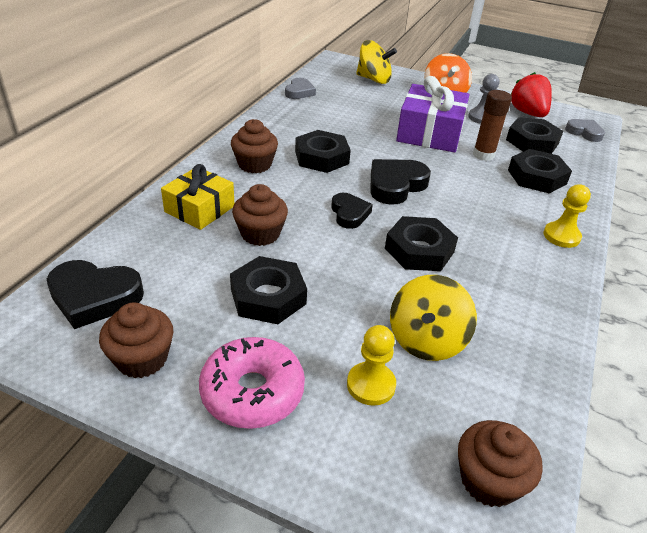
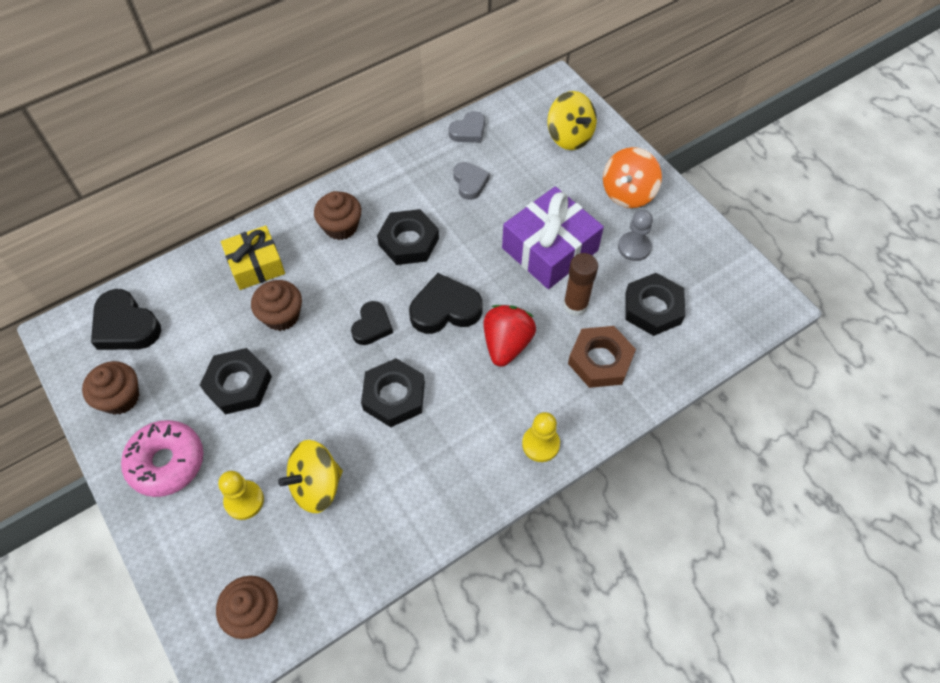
camera: 35 degrees right, 20 degrees up
black nut [508,149,572,193] -> brown nut [568,326,636,388]
red strawberry [511,72,552,117] -> red strawberry moved to [484,305,536,367]
grey heart [565,119,605,142] -> grey heart moved to [453,162,490,200]

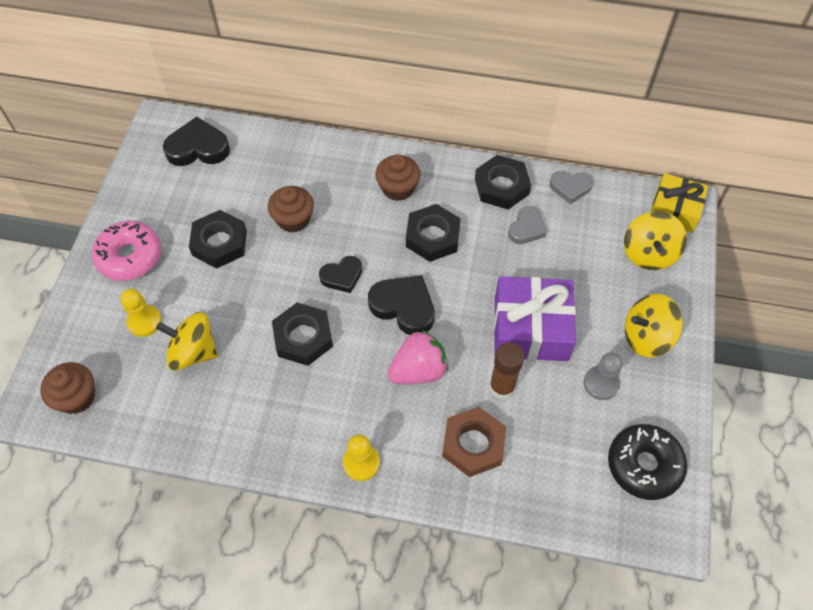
camera: 45 degrees right, 0 degrees up
brown cupcake [82,361,139,415] -> none
black heart [91,289,161,350] -> black heart turned 90 degrees clockwise [163,117,230,166]
yellow gift [221,225,285,290] -> yellow gift moved to [651,173,708,232]
red strawberry [484,305,536,367] -> pink strawberry [387,330,448,384]
orange spinning top [603,147,662,208] -> yellow spinning top [625,294,683,357]
black nut [625,273,685,336] -> black nut moved to [475,155,531,210]
none -> black donut [608,424,687,500]

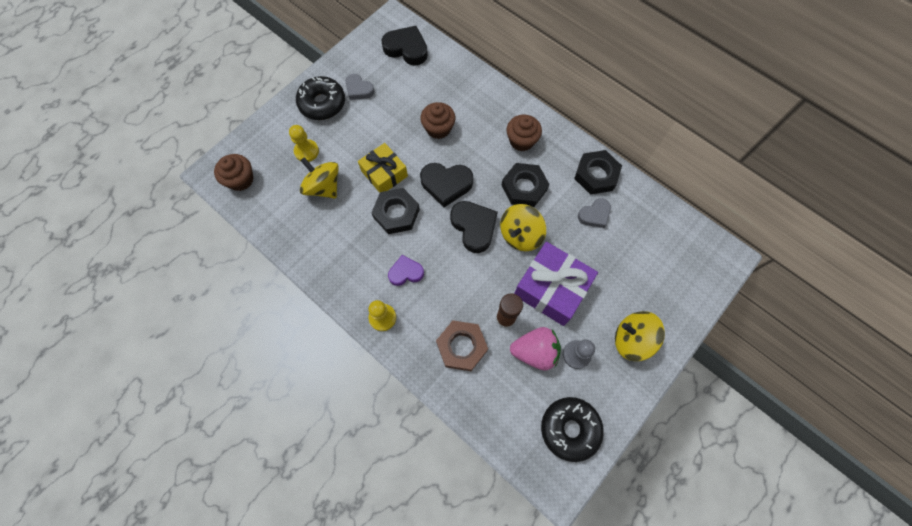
camera: 30 degrees right, 10 degrees up
pink donut [92,221,161,281] -> black donut [296,76,345,120]
black nut [189,210,247,268] -> none
black heart [319,256,362,293] -> black heart [420,163,473,207], size x1.58
pink strawberry [387,330,448,384] -> pink strawberry moved to [510,327,561,370]
grey heart [550,171,593,204] -> grey heart moved to [345,74,374,100]
yellow spinning top [624,211,687,270] -> yellow spinning top moved to [500,204,546,251]
yellow gift [651,173,708,232] -> yellow gift moved to [358,143,408,193]
none -> purple heart [388,255,424,286]

